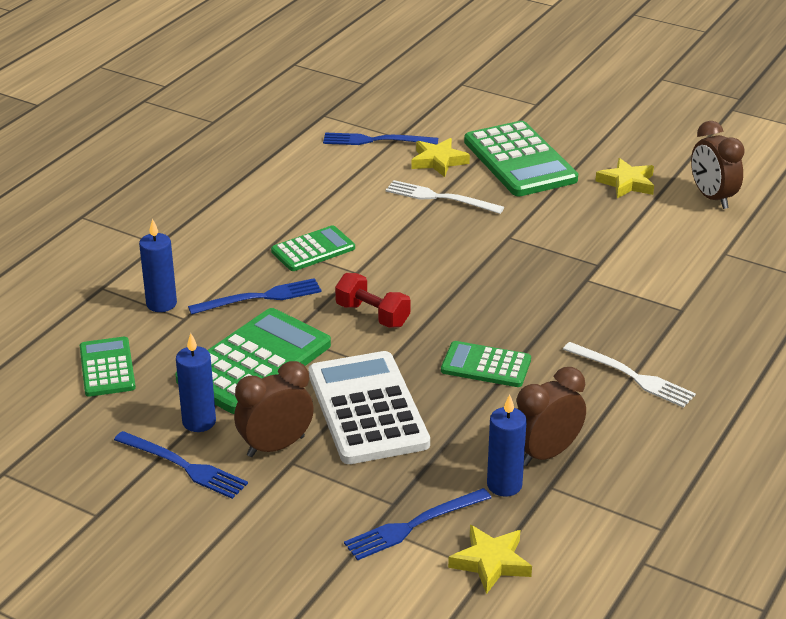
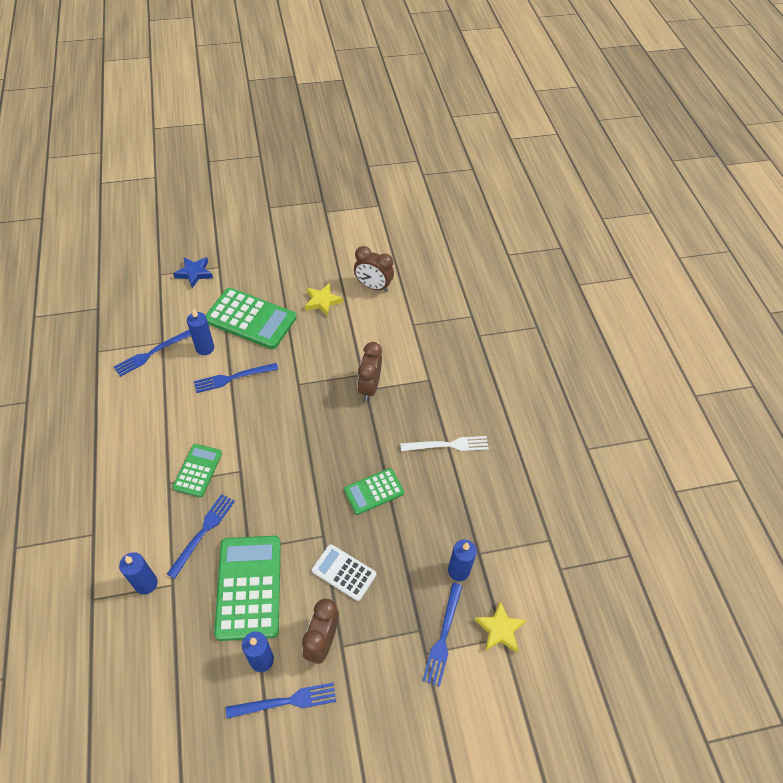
camera: 45 degrees left, 20 degrees up
green calculator [80,337,136,397] -> none
white calculator [308,351,430,464] -> white calculator [312,544,376,601], size x0.57
red dumbbell [335,273,410,328] -> none
white fork [386,180,504,214] -> blue fork [194,363,278,393]
yellow star [411,138,470,177] -> blue candle [187,308,214,355]
brown clock [516,367,586,466] -> brown clock moved to [357,342,382,401]
none -> blue star [173,257,213,288]

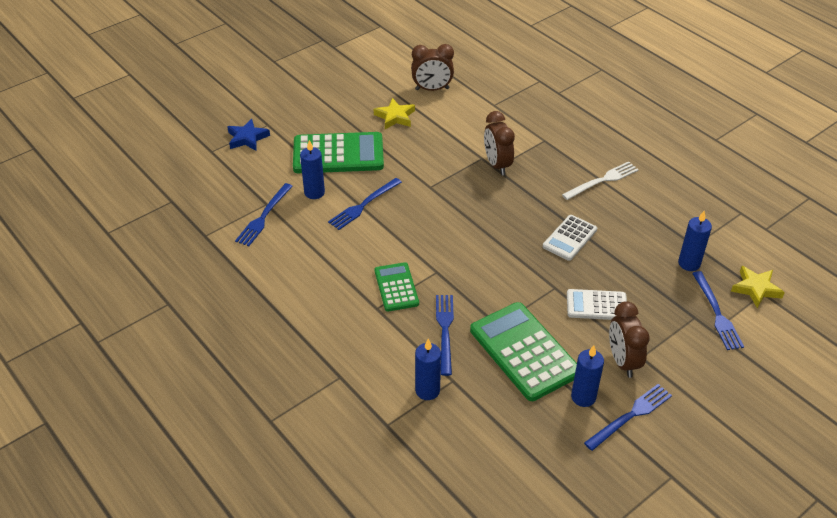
camera: 25 degrees left, 10 degrees down
green calculator [344,468,404,515] -> white calculator [543,215,597,261]

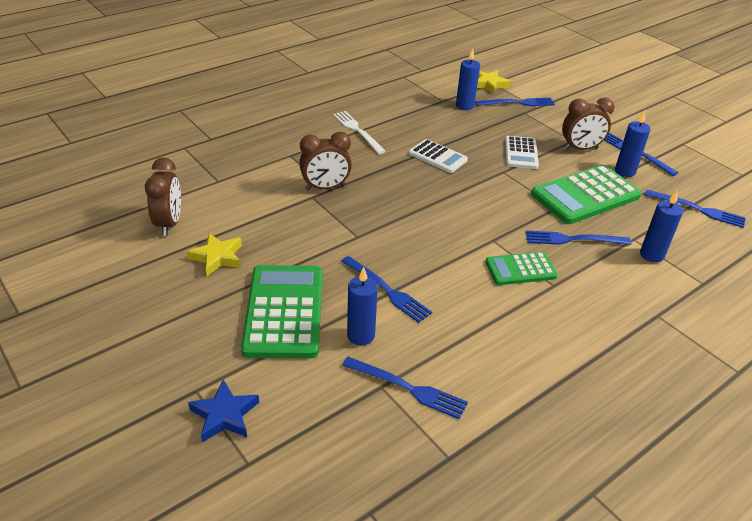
camera: 90 degrees left, 5 degrees down
none -> blue fork [644,189,746,228]

